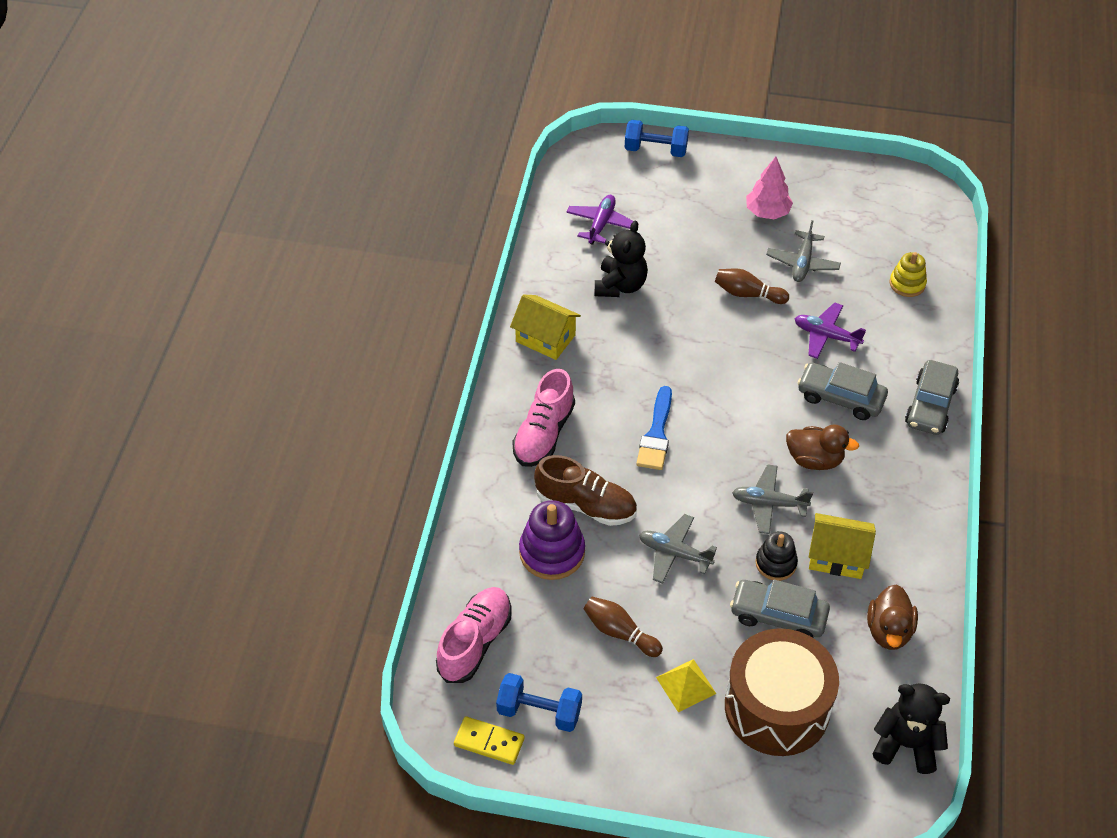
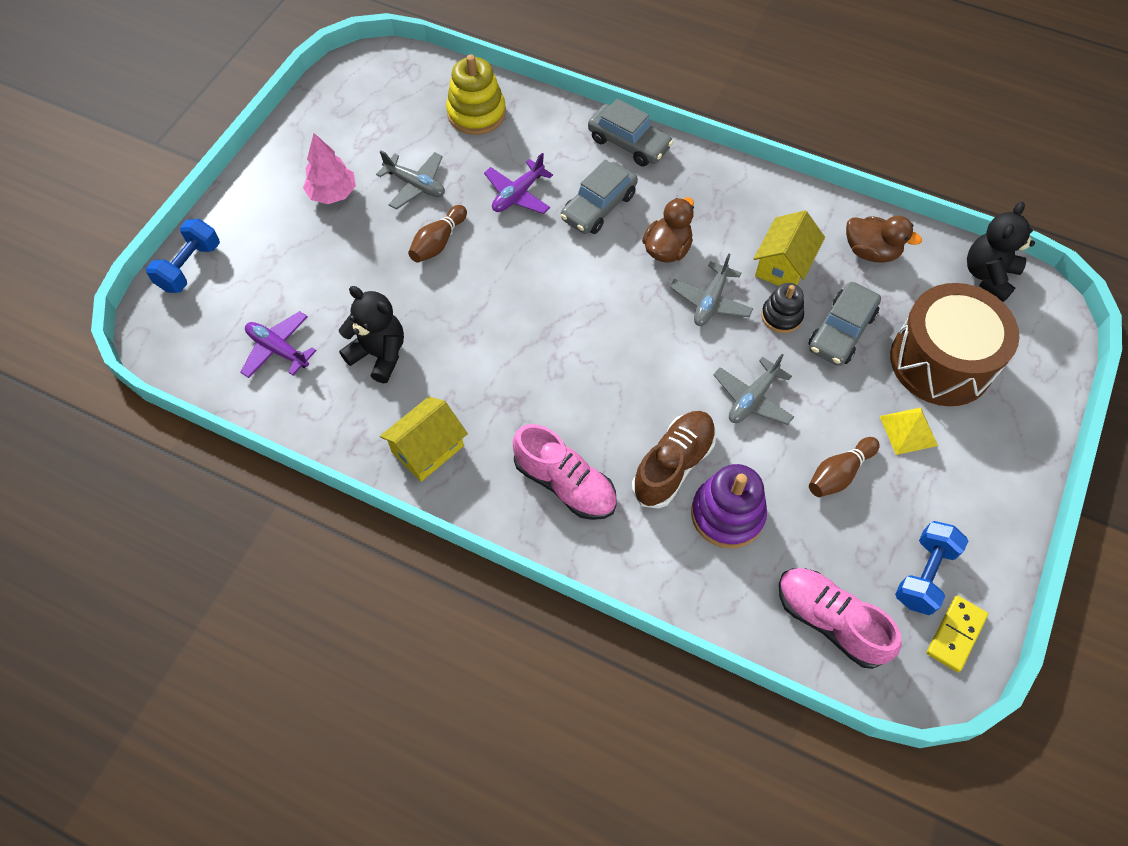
camera: 75 degrees left, 10 degrees up
blue brush [636,386,672,470] -> none
yellow stacking toy [889,252,927,297] -> yellow stacking toy [446,55,506,135], size x1.60

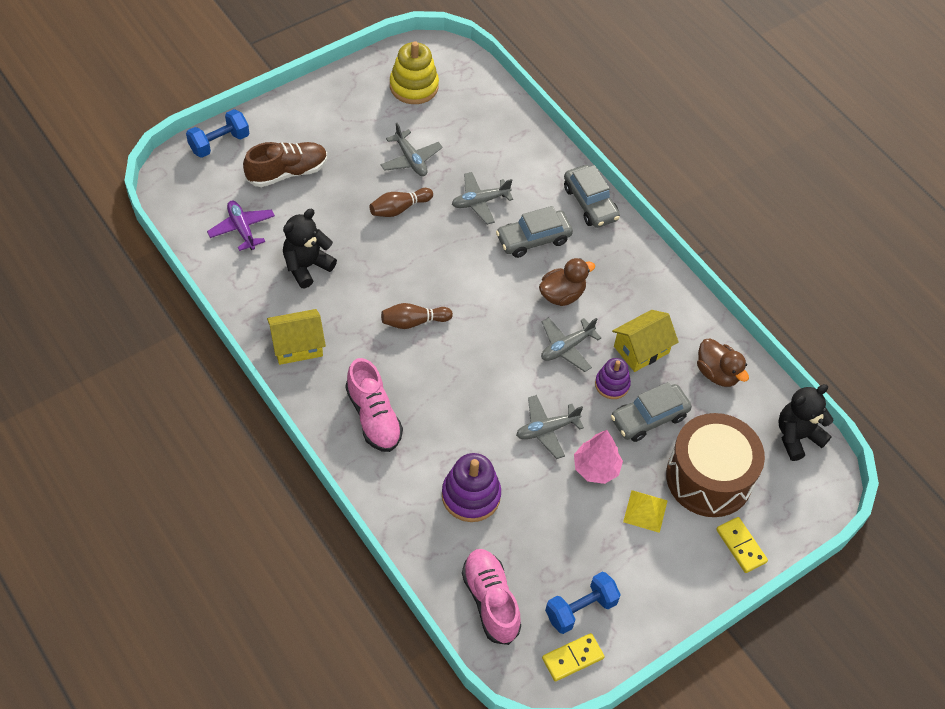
camera: 25 degrees right, 5 degrees down
pink tree [303,133,356,204] -> pink tree moved to [574,430,623,484]
black teddy bear [339,286,404,383] -> black teddy bear turned 105 degrees counterclockwise [283,209,337,288]
yellow stacking toy [446,55,506,135] -> yellow stacking toy moved to [390,41,439,104]
purple plane [484,153,553,214] -> grey plane [452,172,513,225]
brown shoe [632,411,716,509] -> brown shoe moved to [243,142,327,187]
black stacking toy [761,283,804,333] -> purple stacking toy [595,358,631,399]
brown bowling pin [809,437,880,497] -> brown bowling pin moved to [381,303,453,329]
none -> yellow domino [716,517,768,573]

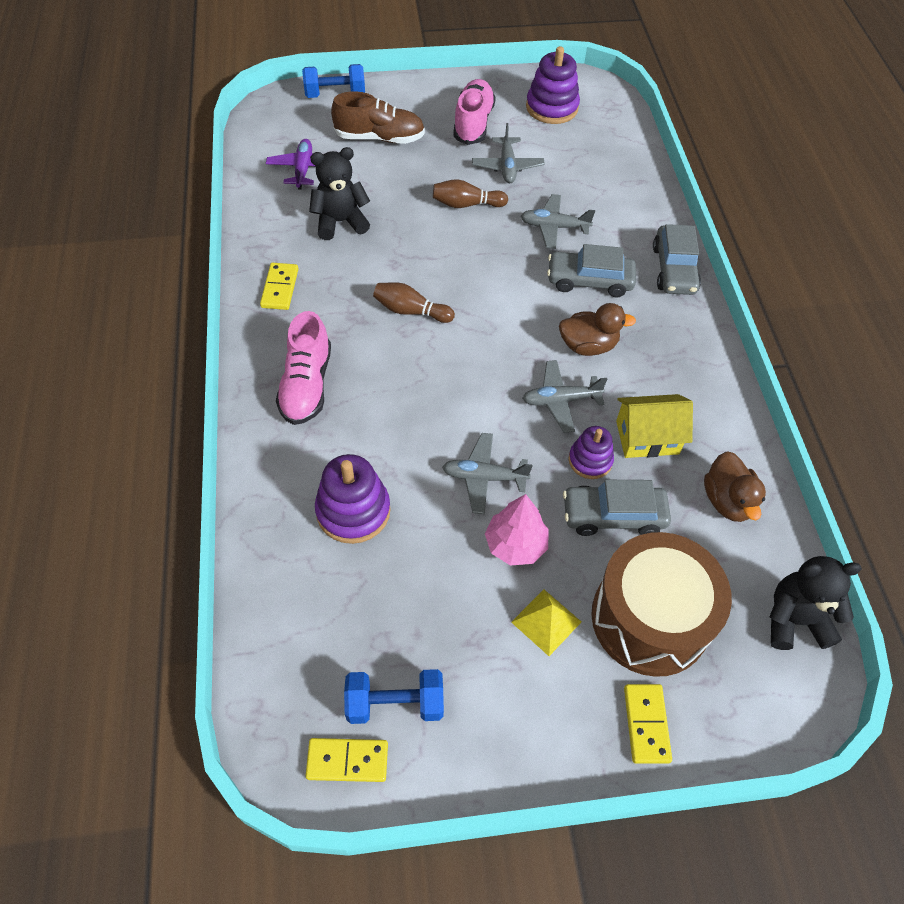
camera: 30 degrees right, 0 degrees up
yellow house [267,309,326,365] -> yellow domino [260,263,298,310]
yellow stacking toy [390,41,439,104] -> purple stacking toy [526,46,580,124]
pink shoe [462,549,521,645] -> pink shoe moved to [453,79,496,145]

